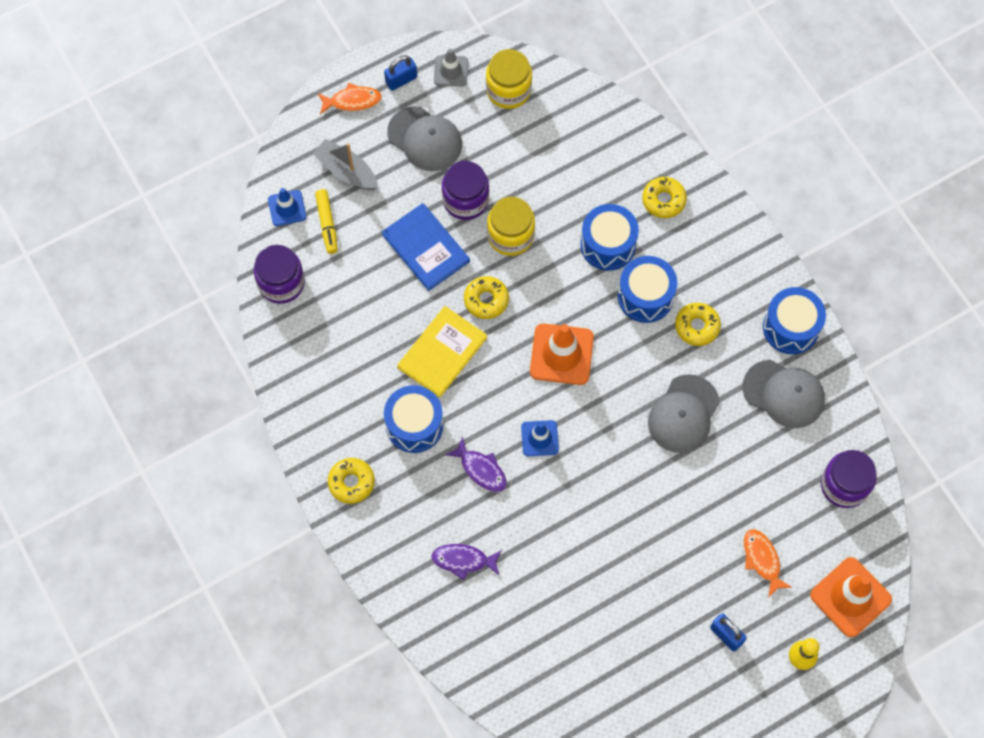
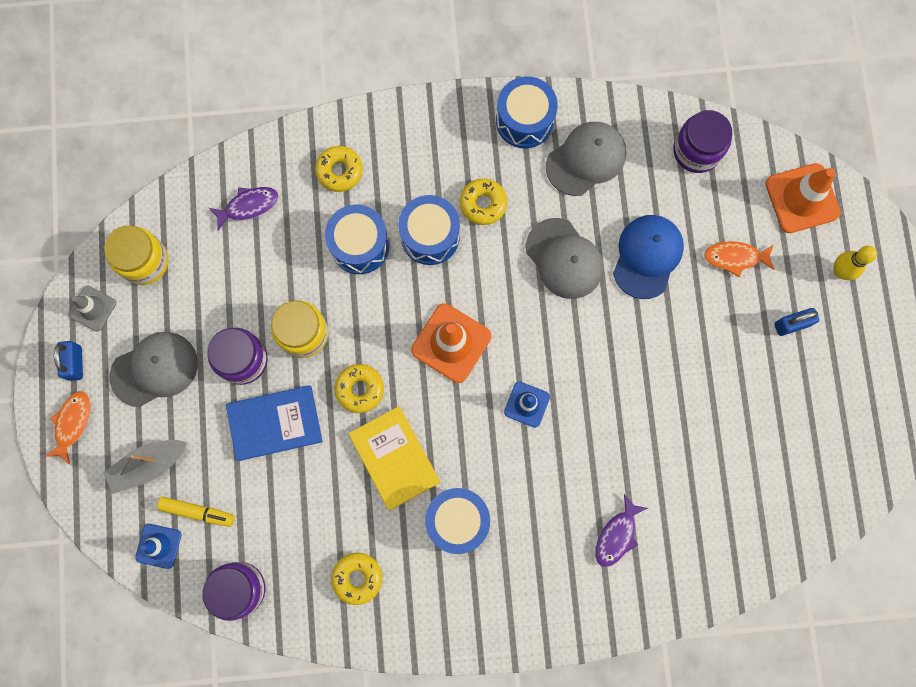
camera: 65 degrees left, 10 degrees up
yellow donut [328,458,375,504] -> yellow donut moved to [331,553,382,605]
purple fish [445,437,507,492] -> purple fish moved to [209,187,279,231]
none -> blue cap [613,215,684,299]

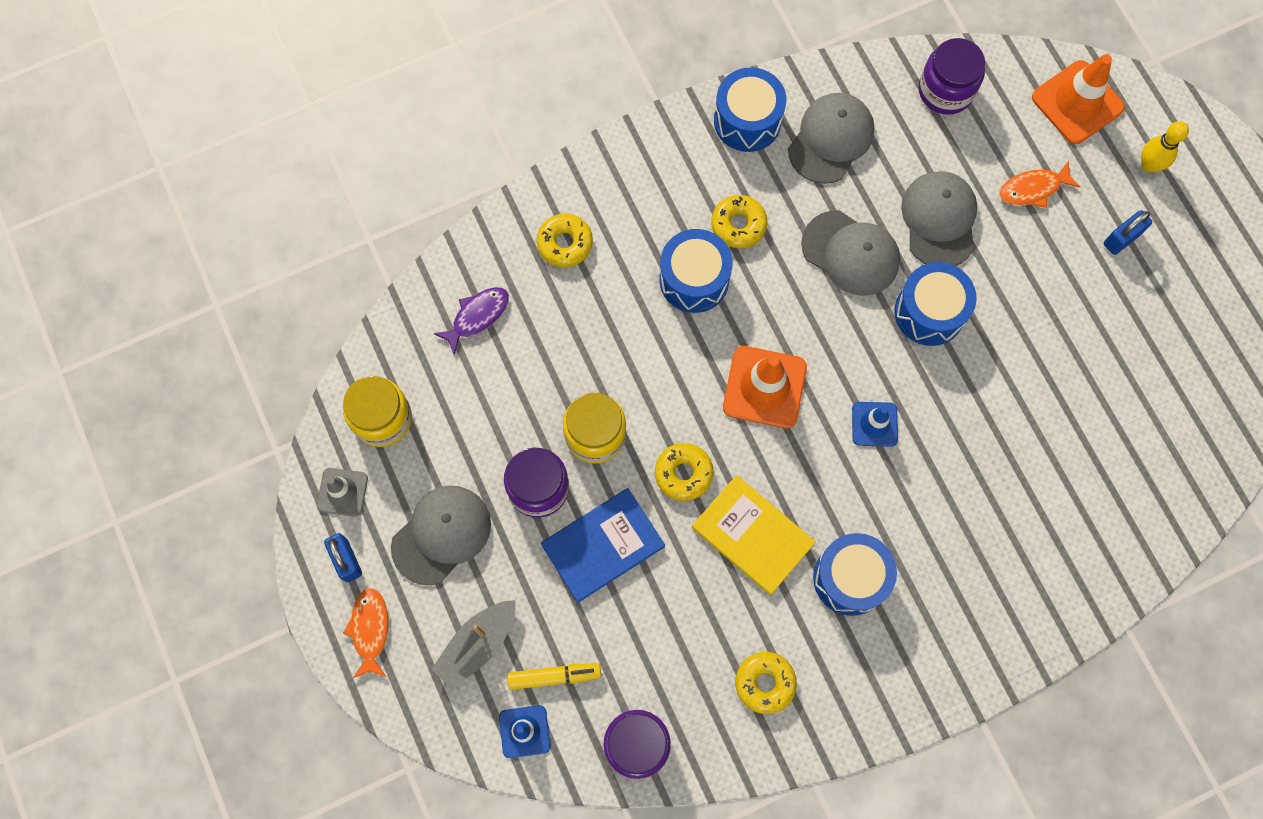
camera: 20 degrees left, 5 degrees down
blue drum [325,205,389,274] -> blue drum moved to [895,262,977,346]
purple fish [595,494,648,567] -> none
blue cap [613,215,684,299] -> grey cap [901,171,977,266]

